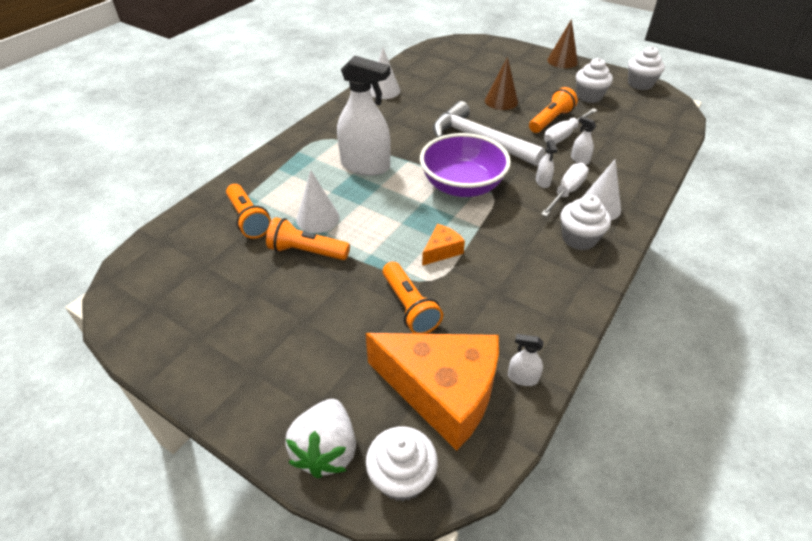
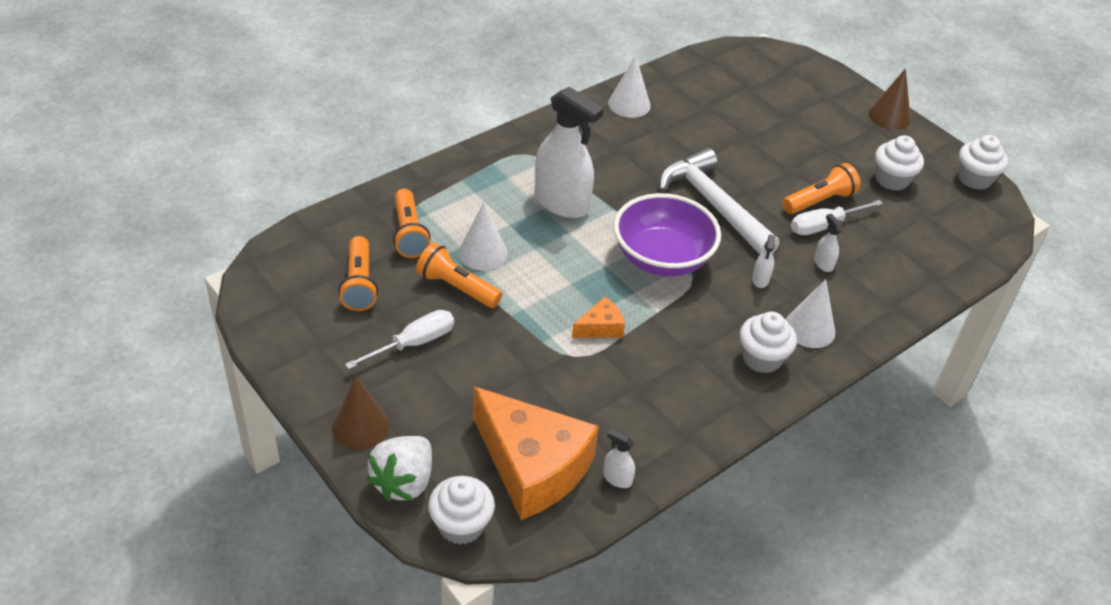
camera: 15 degrees right, 0 degrees up
orange flashlight [383,262,443,334] -> orange flashlight moved to [338,236,378,311]
brown cone [485,57,518,110] -> brown cone moved to [332,376,389,450]
white screwdriver [541,163,589,217] -> white screwdriver moved to [345,310,454,369]

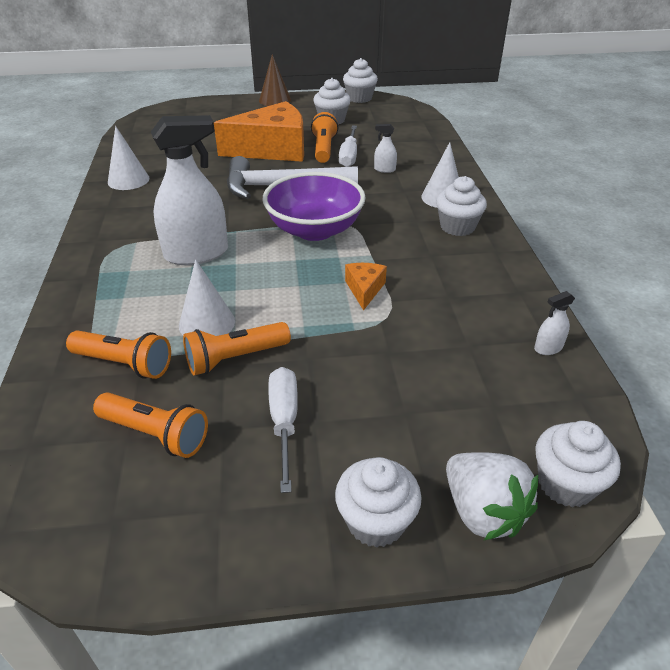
camera: 55 degrees left, 5 degrees down
brown cone [332,376,389,450] -> white cupcake [335,457,422,548]
orange cheese [473,387,599,520] -> orange cheese moved to [214,101,304,162]
white spray bottle [752,235,776,288] -> none

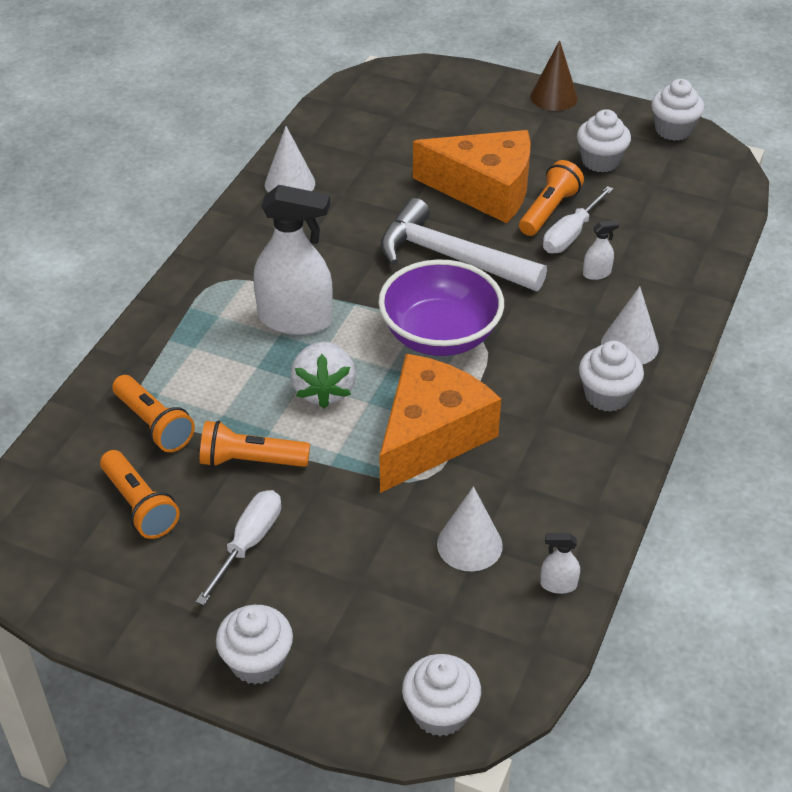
camera: 30 degrees right, 5 degrees up
white cone [179,259,235,336] -> white cone moved to [437,486,503,571]
orange cheese [345,263,387,311] -> orange cheese [380,354,501,493], size x2.31
white spray bottle [374,124,397,173] -> white spray bottle turned 120 degrees clockwise [583,220,619,280]
white strawberry [446,452,538,540] -> white strawberry moved to [290,341,356,409]

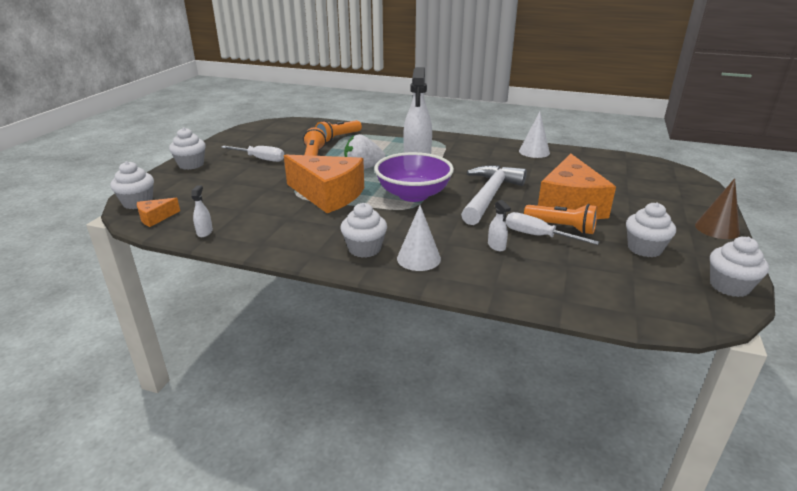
camera: 85 degrees right, 15 degrees down
orange flashlight [100,450,180,539] -> none
white cone [437,486,503,571] -> none
none -> orange cheese [137,198,180,227]

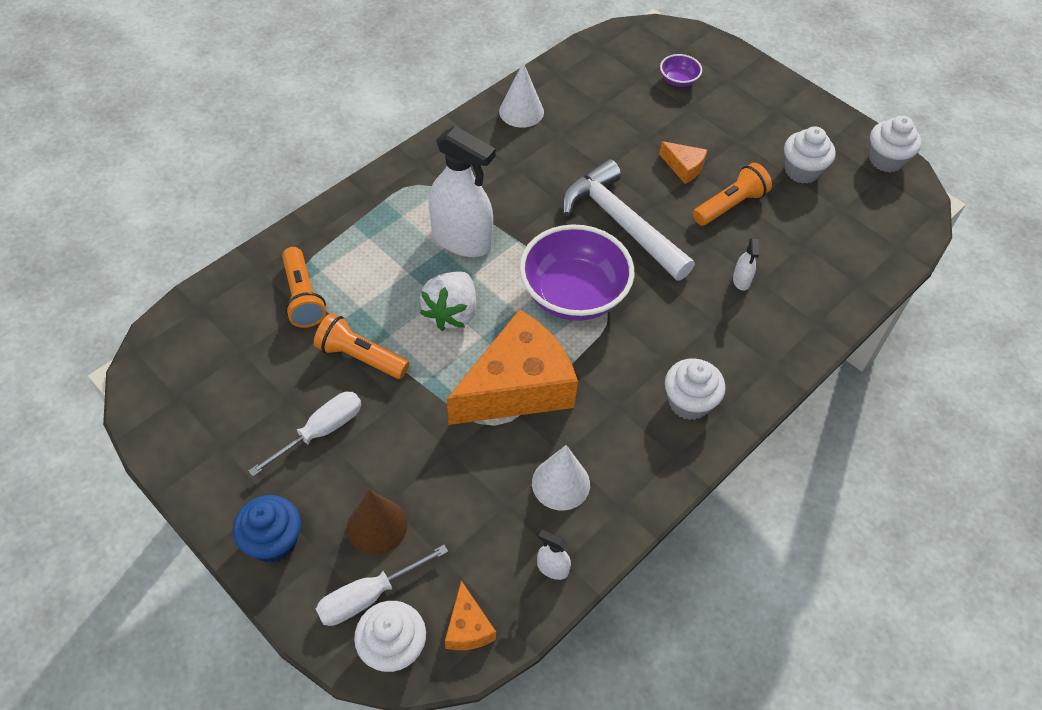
camera: 65 degrees left, 25 degrees up
white cupcake [169,128,206,170] -> blue cupcake [233,495,301,563]
white cone [397,205,441,271] -> white cone moved to [532,445,590,511]
white spray bottle [488,200,511,251] -> white spray bottle turned 90 degrees clockwise [733,238,759,291]
white screwdriver [505,212,599,245] -> white screwdriver moved to [316,545,448,626]
orange cheese [538,154,616,219] -> orange cheese [659,141,707,184], size x0.43
brown cone [695,178,740,239] -> brown cone moved to [347,489,407,555]
none -> purple bowl [660,54,702,87]

